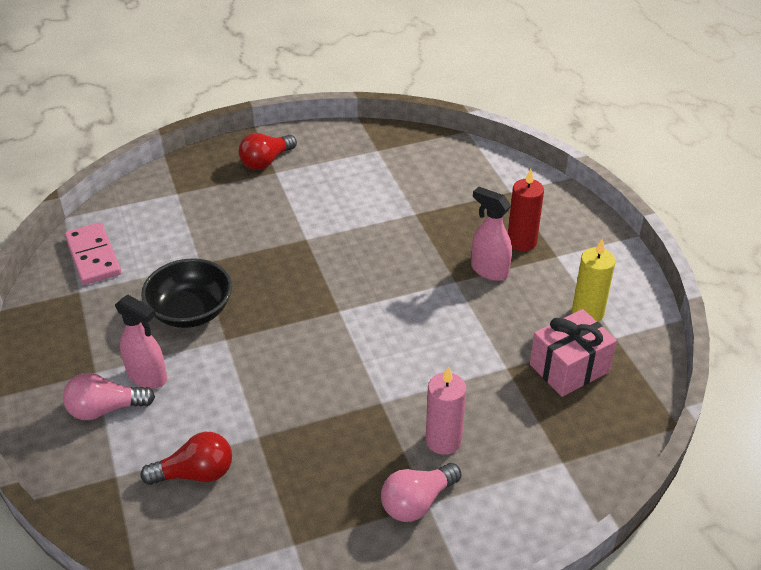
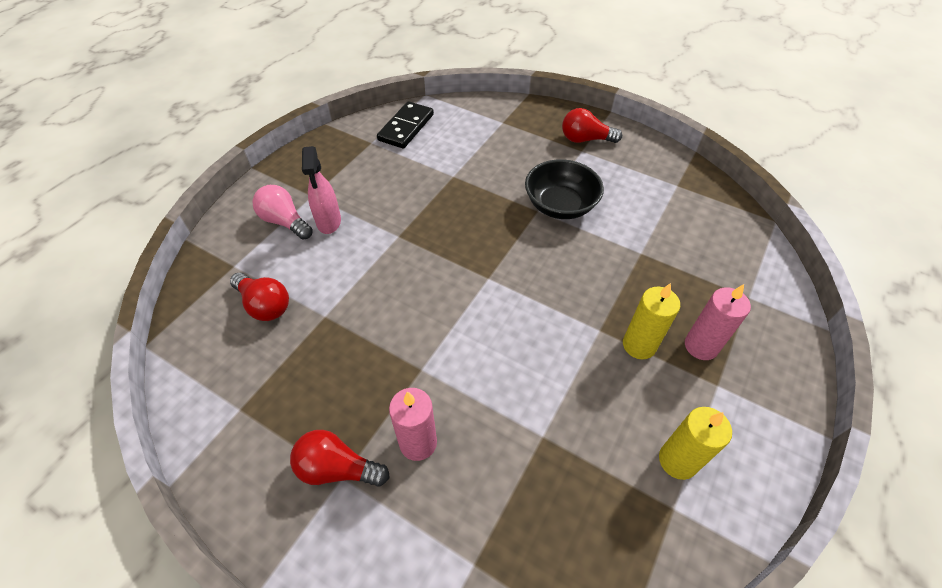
camera: 50 degrees right, 10 degrees up
pink domino [65,222,121,285] -> black domino [377,101,434,149]
black bowl [141,258,232,328] -> black bowl moved to [525,159,604,219]
pink light bulb [381,463,461,522] -> red light bulb [290,430,390,487]
pink spray bottle [471,187,512,281] -> yellow candle [623,283,680,359]
red candle [508,169,544,251] -> pink candle [685,284,751,360]
pink gift [530,309,617,397] -> none

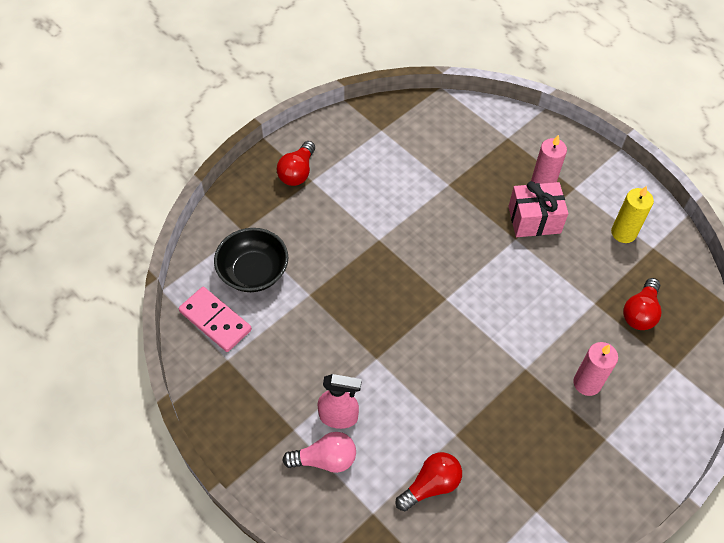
camera: 75 degrees left, 5 degrees up
pink light bulb [252,185,313,240] -> pink light bulb turned 150 degrees counterclockwise [282,432,356,473]
red light bulb [290,430,390,487] -> red light bulb moved to [623,278,661,330]
black domino [377,101,434,149] -> pink domino [179,287,252,352]
black bowl [525,159,604,219] -> black bowl moved to [214,228,288,292]
yellow candle [623,283,680,359] -> pink gift [508,181,568,237]

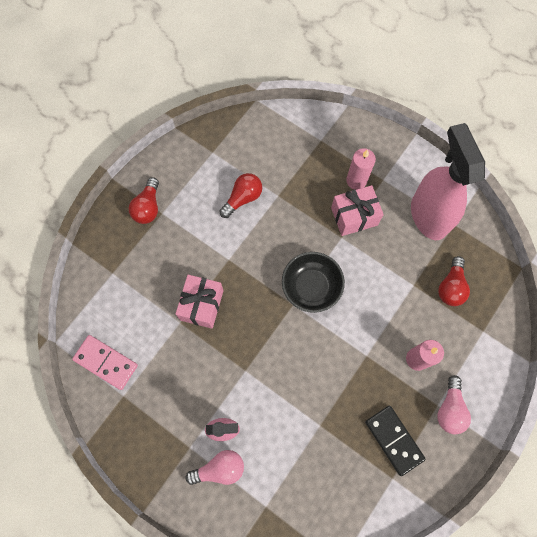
camera: 10 degrees left, 15 degrees up
black bowl [214,228,288,292] -> black bowl moved to [282,252,345,313]
red light bulb [395,452,462,511] -> red light bulb moved to [220,173,262,218]
yellow candle [611,186,654,243] -> pink spray bottle [411,123,485,240]
none -> pink gift [176,275,223,329]
none -> black domino [365,406,426,476]
none -> pink light bulb [437,375,471,434]

